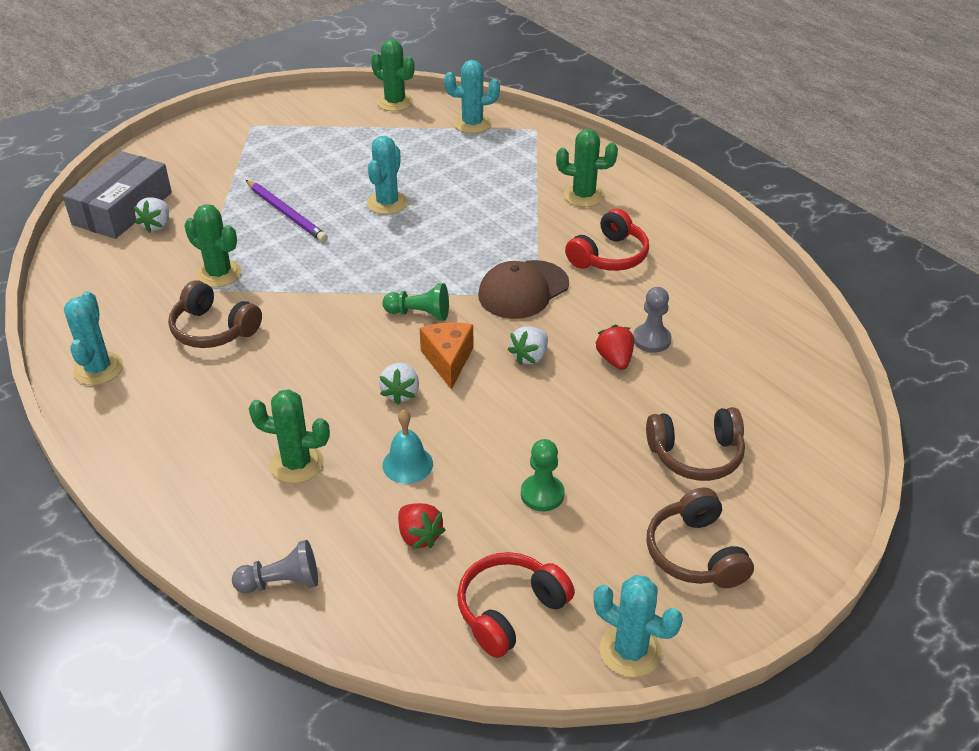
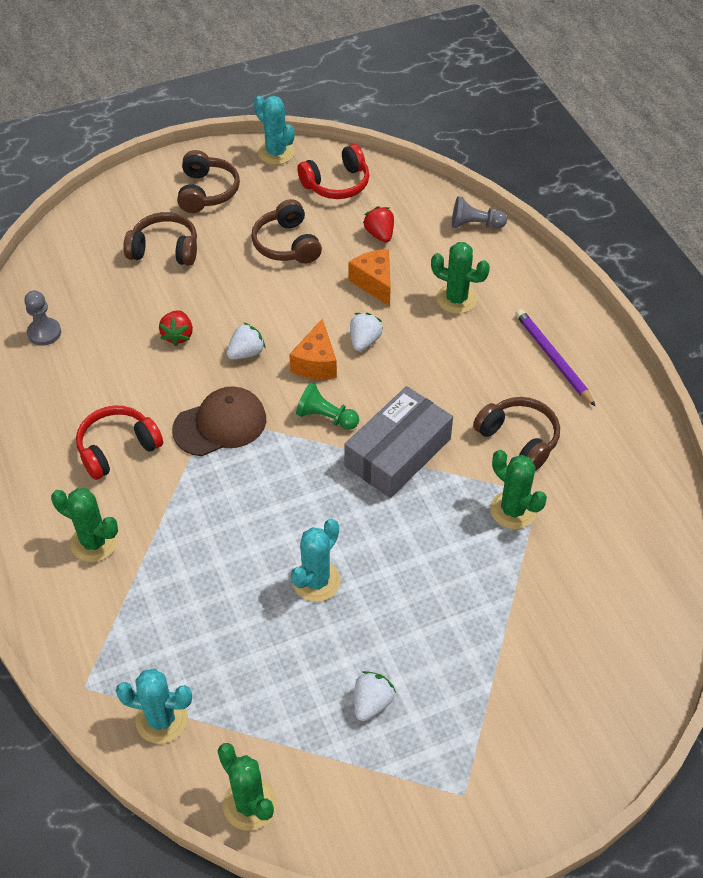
camera: 165 degrees left, 10 degrees up
grey box [63,151,172,239] -> grey box moved to [344,386,453,498]
turquoise cactus [64,291,123,385] -> none
white strawberry [134,197,169,233] -> white strawberry moved to [354,671,396,721]
purple pencil [246,180,328,242] -> purple pencil moved to [515,309,596,407]
turquoise bell [382,410,433,484] -> orange cheese [348,249,391,306]
green pawn [521,439,565,511] -> brown headphones [251,199,322,264]
grey pawn [633,287,672,353] -> grey pawn moved to [24,291,61,346]

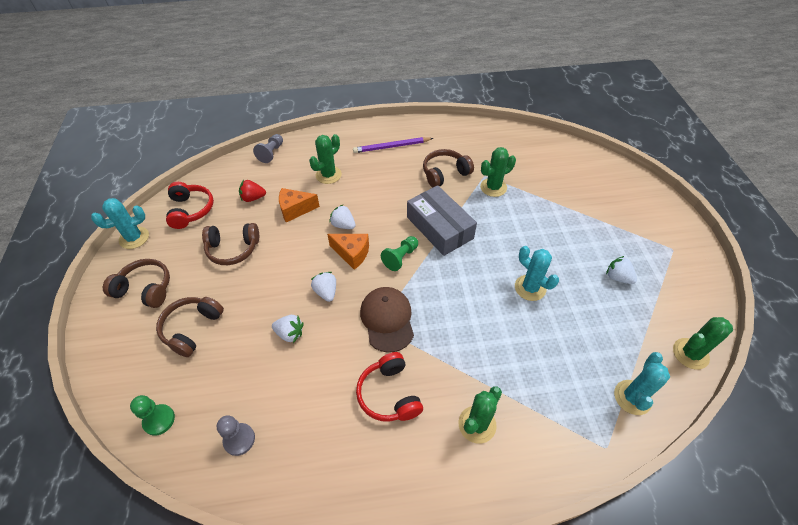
camera: 75 degrees left, 0 degrees up
red strawberry [159,310,193,346] -> white strawberry [272,315,304,343]
none -> green pawn [130,395,175,436]

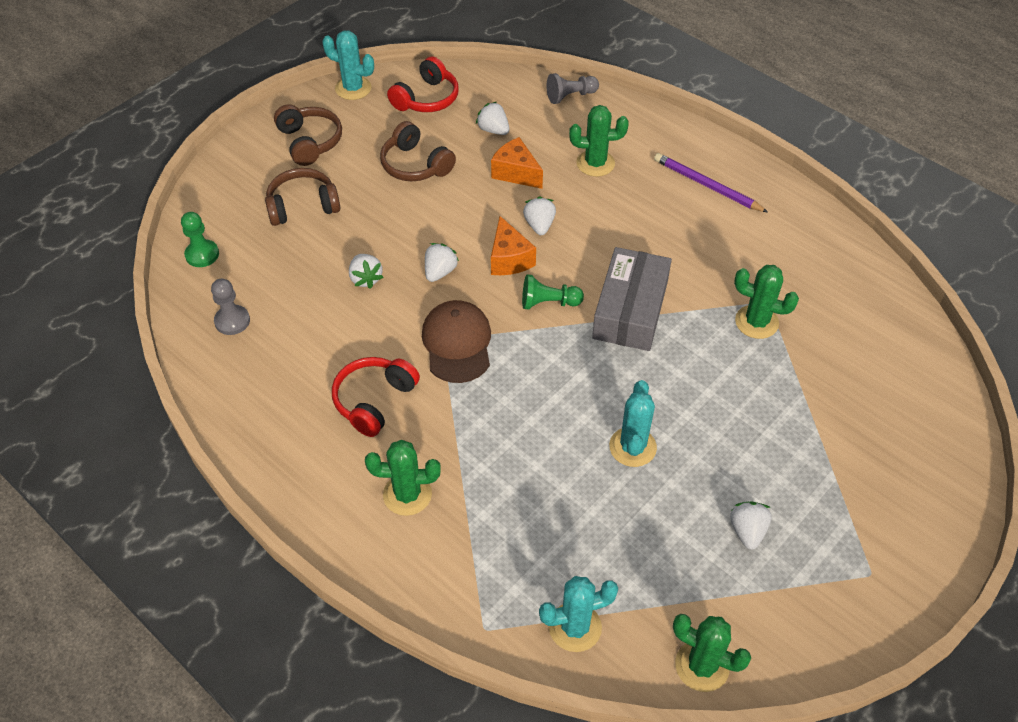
camera: 50 degrees right, 0 degrees up
red strawberry [239,180,266,202] -> white strawberry [476,102,509,135]
brown cap [360,287,414,353] -> brown cap turned 45 degrees counterclockwise [422,300,491,383]
brown headphones [423,149,474,188] -> none

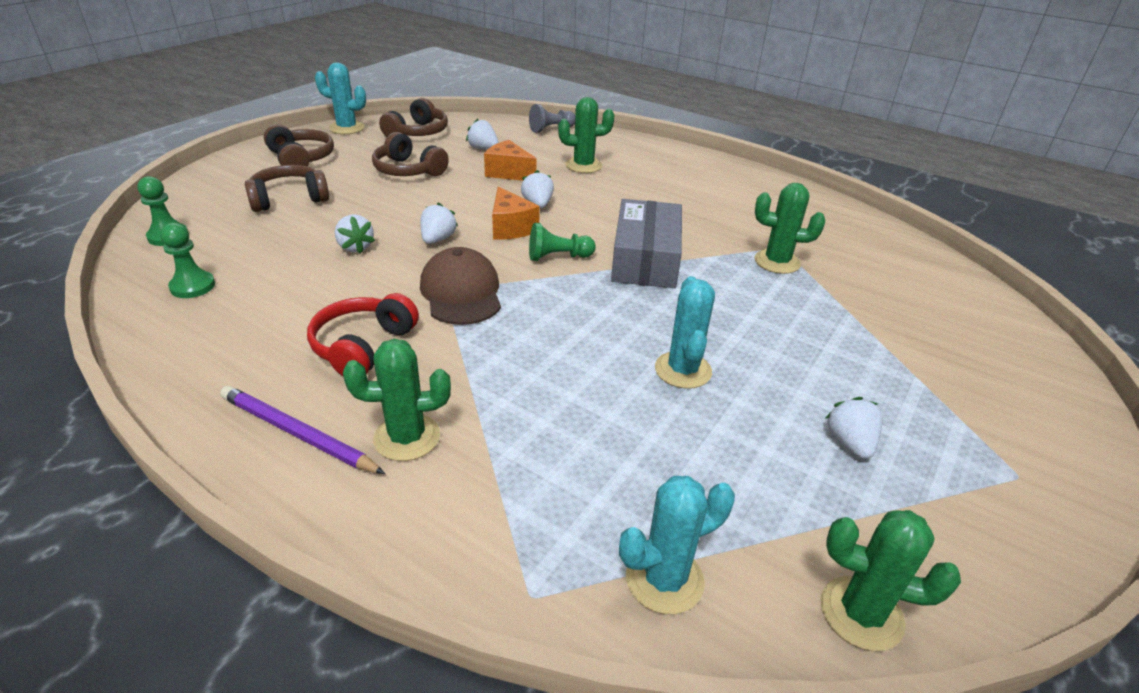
camera: 10 degrees left, 15 degrees down
grey pawn [211,279,250,335] -> green pawn [160,223,215,298]
red headphones [387,56,459,112] -> brown headphones [379,98,448,137]
purple pencil [654,153,768,213] -> purple pencil moved to [220,386,385,474]

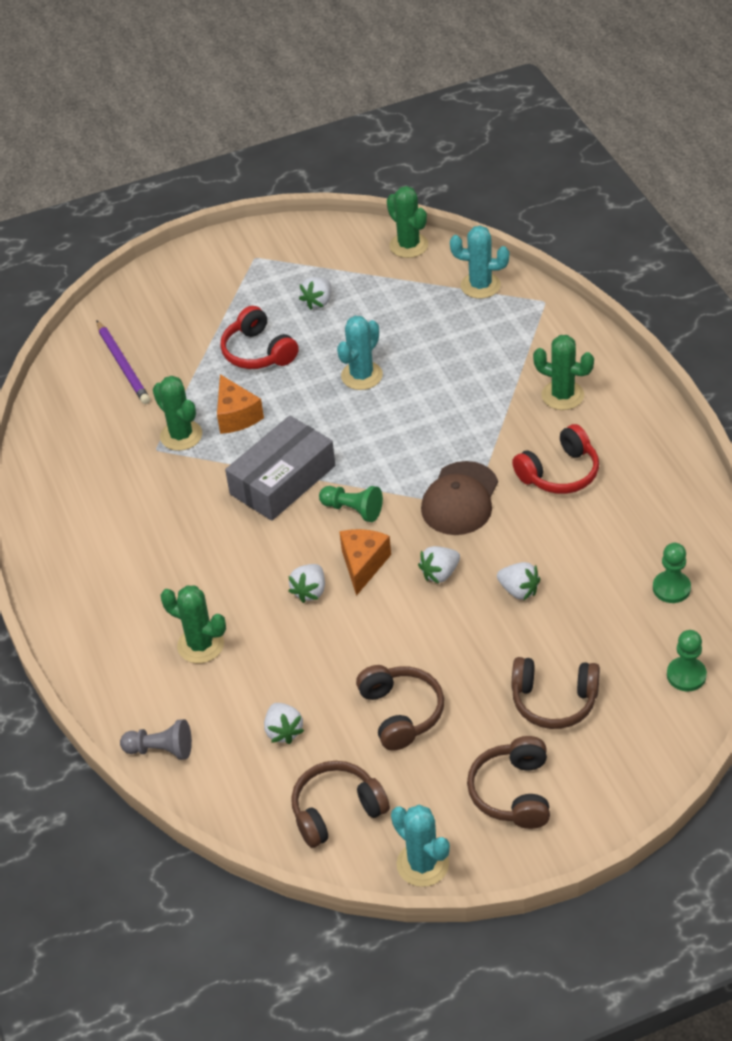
camera: 140 degrees left, 10 degrees up
purple pencil [220,386,385,474] -> purple pencil moved to [96,320,150,404]
white strawberry [335,214,375,254] -> white strawberry turned 120 degrees clockwise [497,562,540,600]
orange cheese [484,140,536,181] -> orange cheese moved to [217,374,264,434]
none -> red headphones [220,306,299,369]

